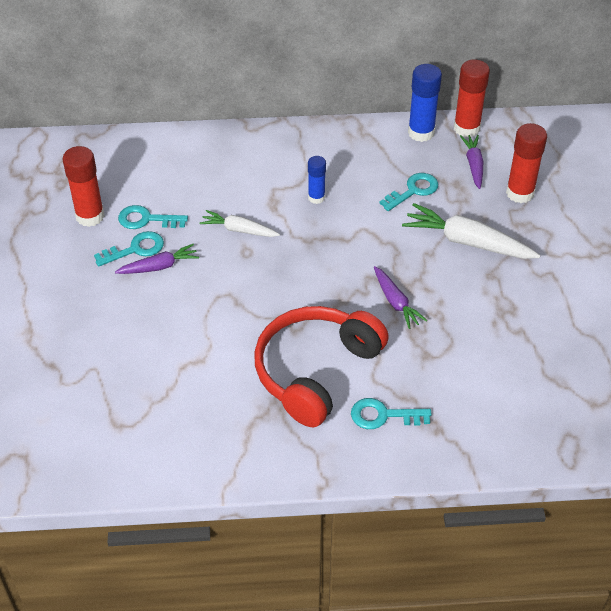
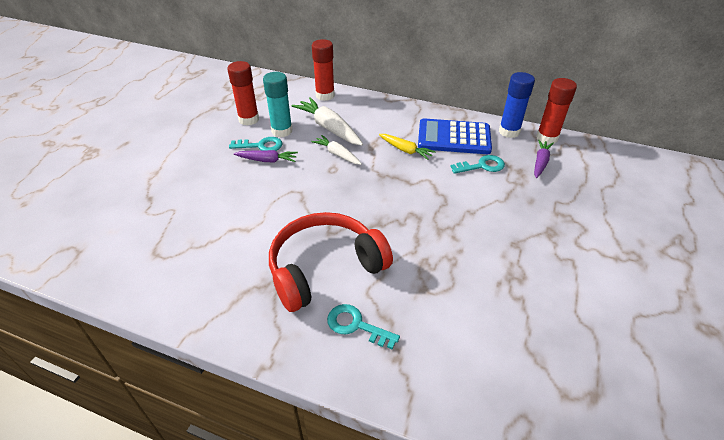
camera: 25 degrees right, 5 degrees down
turquoise key [118,205,188,229] -> turquoise glue stick [263,72,293,137]
blue glue stick [308,156,326,204] -> yellow carrot [379,134,436,160]
purple carrot [374,266,428,329] -> none
white carrot [402,203,540,259] -> white carrot moved to [292,97,363,146]
red glue stick [506,123,547,203] -> red glue stick moved to [312,39,335,101]
none -> blue calculator [418,118,492,154]

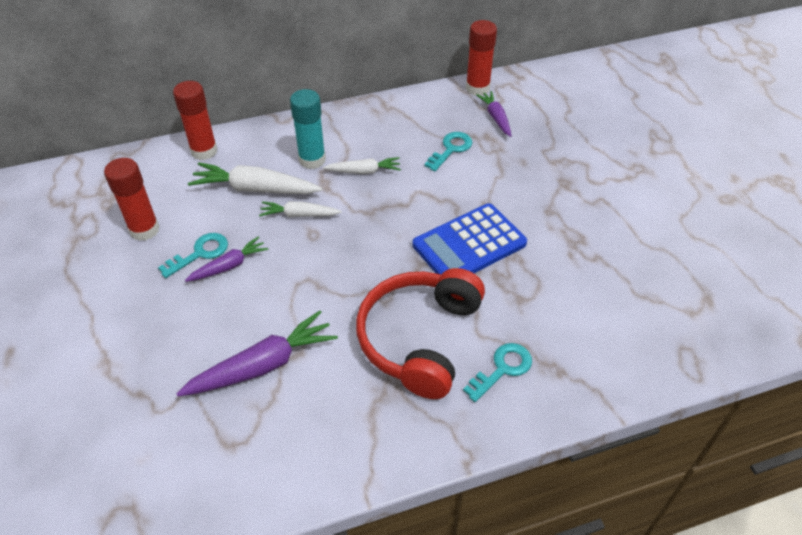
camera: 40 degrees left, 5 degrees up
turquoise glue stick [263,72,293,137] -> turquoise glue stick moved to [290,89,326,169]
turquoise key [327,304,400,349] -> turquoise key turned 150 degrees clockwise [463,343,532,402]
yellow carrot [379,134,436,160] -> white carrot [323,157,401,174]
blue calculator [418,118,492,154] -> blue calculator moved to [413,203,527,275]
blue glue stick [499,72,535,138] -> none
none -> purple carrot [176,311,338,397]

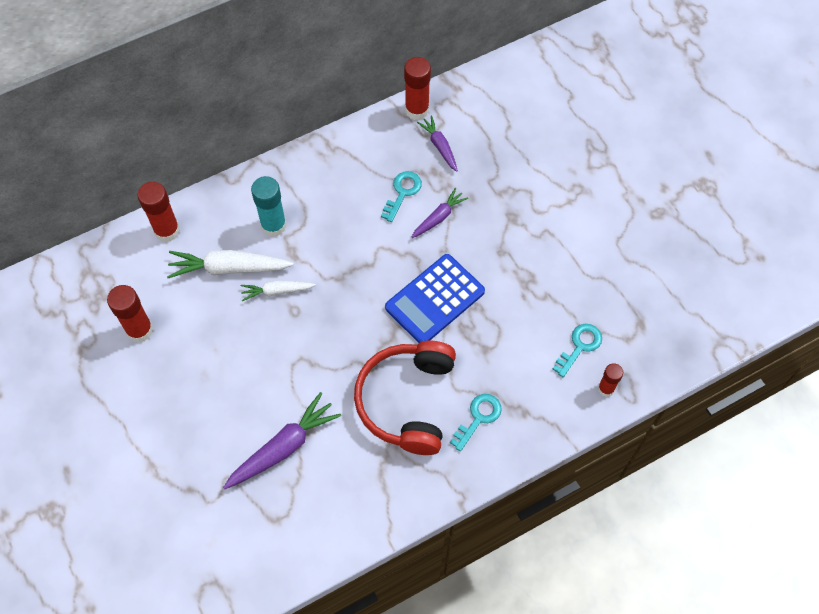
camera: 10 degrees left, 15 degrees up
turquoise key [158,233,228,278] -> turquoise key moved to [553,324,602,377]
purple carrot [185,236,269,282] -> purple carrot moved to [412,188,468,238]
white carrot [323,157,401,174] -> none
none -> red glue stick [598,363,623,397]

